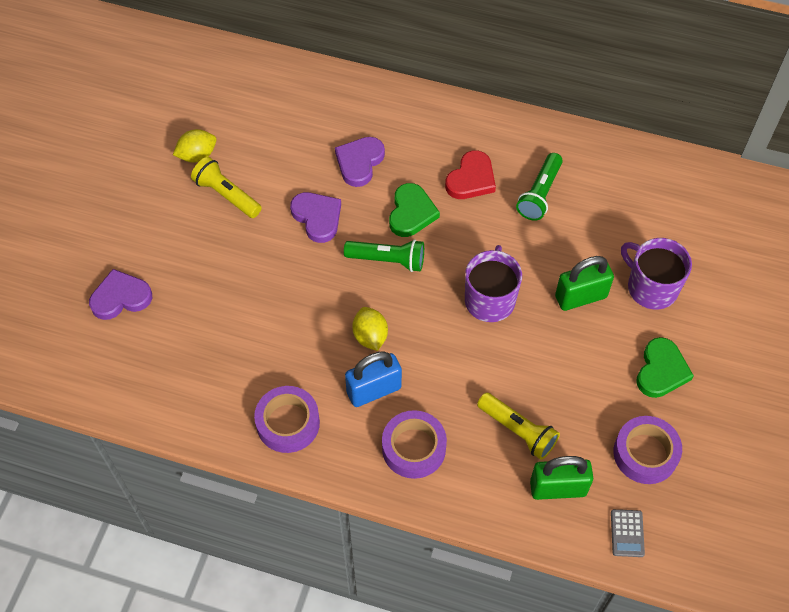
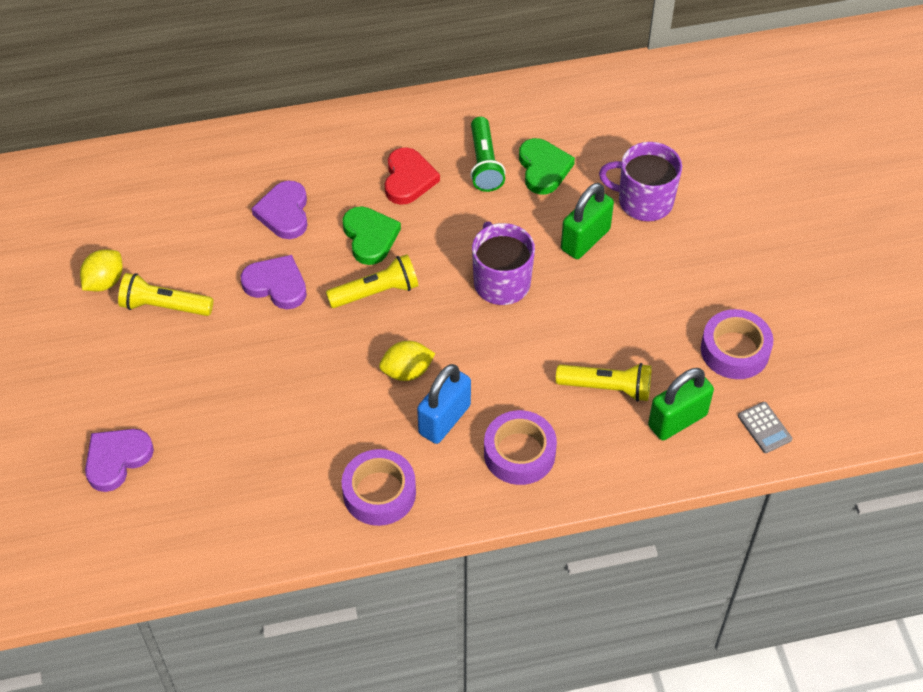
camera: 30 degrees left, 5 degrees down
green flashlight [344,239,424,272] -> yellow flashlight [326,254,418,308]
yellow lemon [352,307,388,351] -> yellow lemon turned 60 degrees counterclockwise [379,341,436,381]
green heart [637,337,694,398] -> green heart moved to [519,138,575,194]

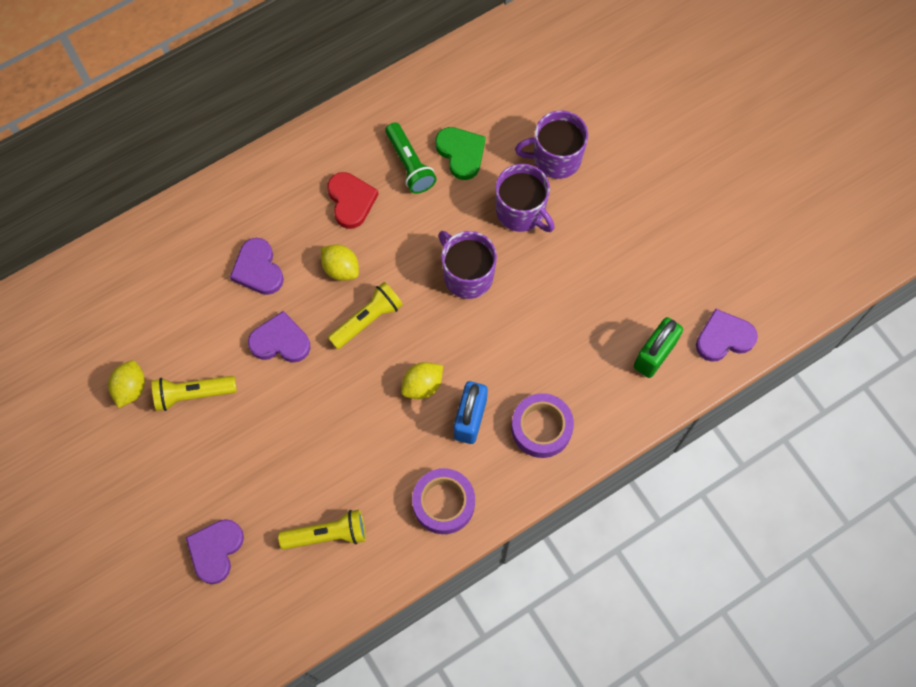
camera: 20 degrees left, 15 degrees up
green heart [342,206,401,265] -> yellow lemon [321,245,359,281]
yellow flashlight [556,363,652,402] -> yellow flashlight moved to [278,510,366,550]
green padlock [561,183,614,259] -> purple mug [496,164,555,232]
purple tape [701,309,773,379] -> none
grey calculator [738,402,792,453] -> purple heart [696,308,758,362]

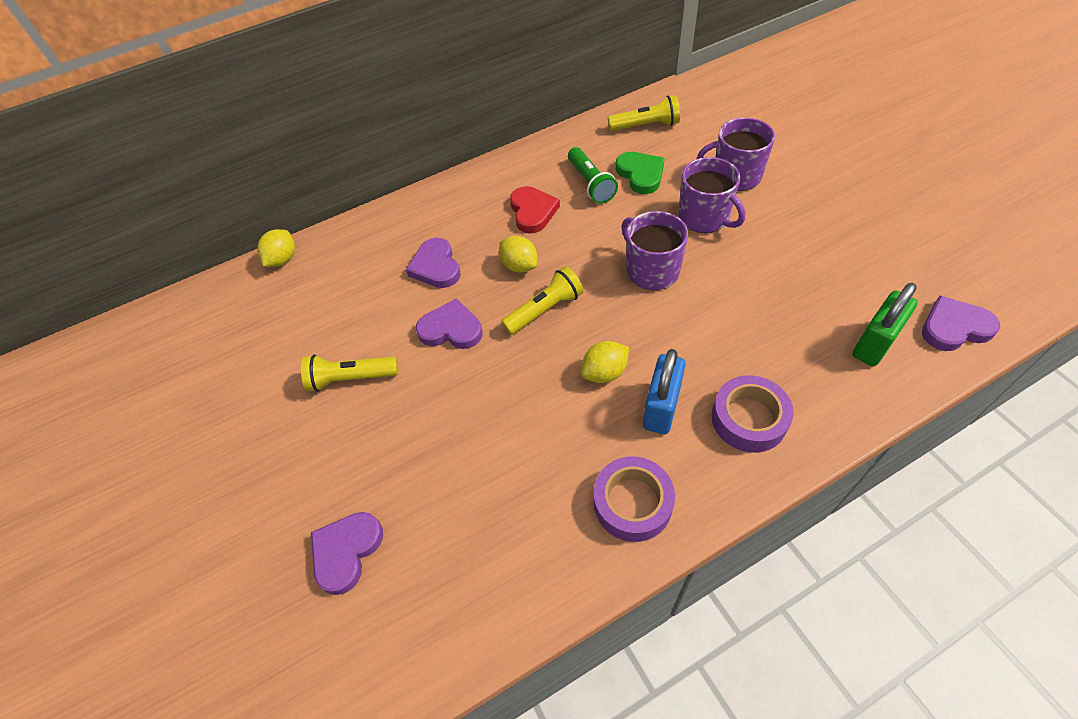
camera: 10 degrees right, 15 degrees down
yellow lemon [108,360,145,408] -> yellow lemon moved to [257,229,295,267]
yellow flashlight [278,510,366,550] -> yellow flashlight moved to [608,95,680,131]

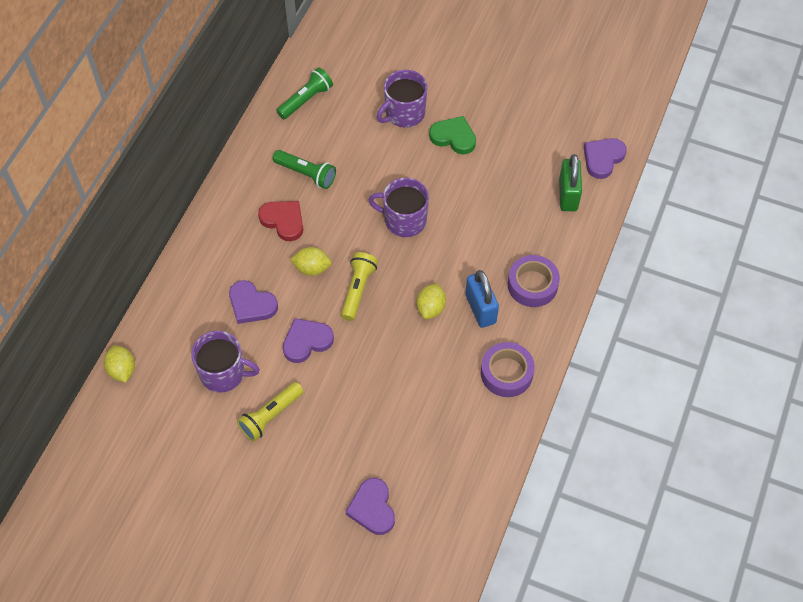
camera: 45 degrees left, 5 degrees up
yellow flashlight [608,95,680,131] -> green flashlight [276,67,333,119]
green heart [616,152,665,194] -> green heart moved to [429,116,476,154]
purple mug [678,157,745,233] -> purple mug moved to [191,331,260,393]

